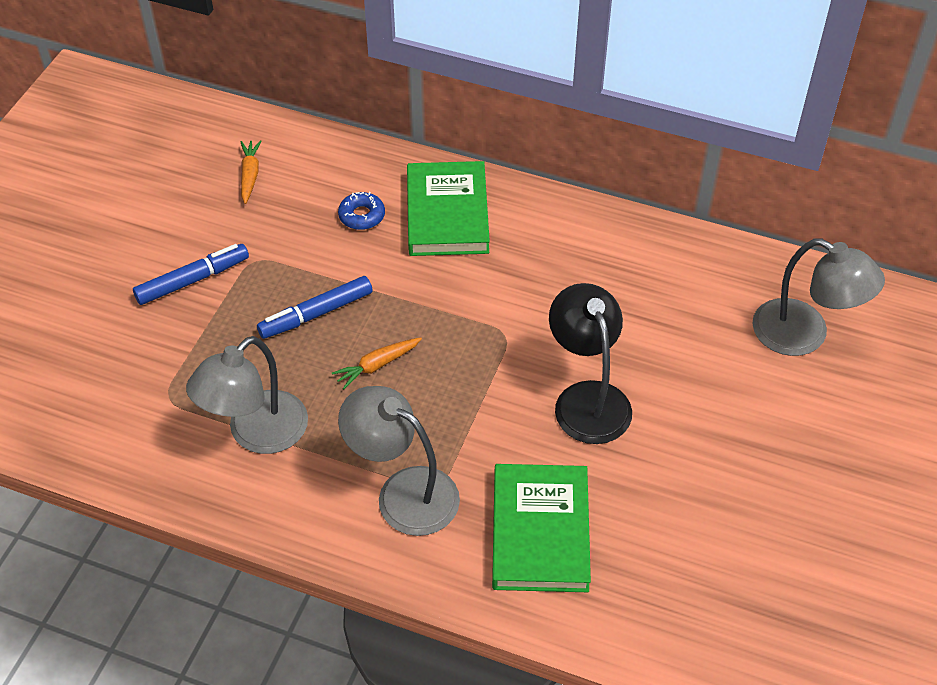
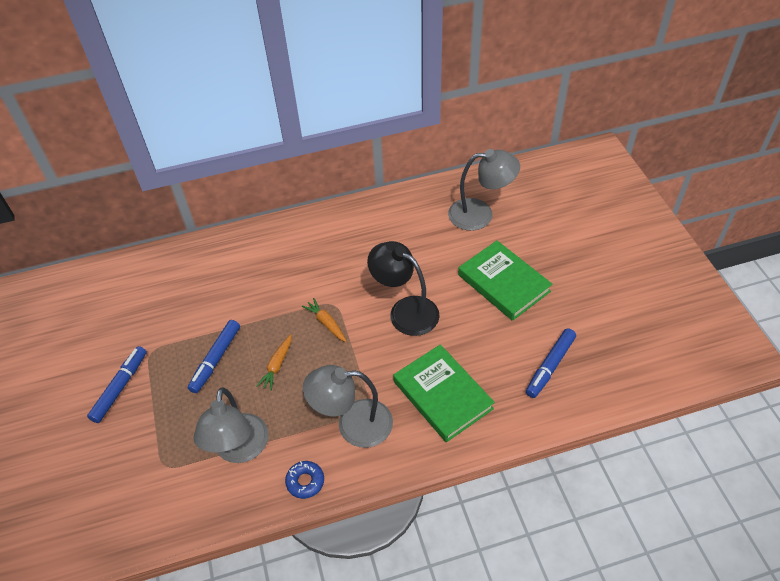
camera: 35 degrees left, 0 degrees up
orange carrot [240,140,262,204] -> orange carrot moved to [302,298,347,342]
blue donut [338,192,385,230] -> blue donut moved to [285,461,324,499]
green book [407,161,490,256] -> green book moved to [458,240,552,321]
none -> blue marker [526,328,576,398]

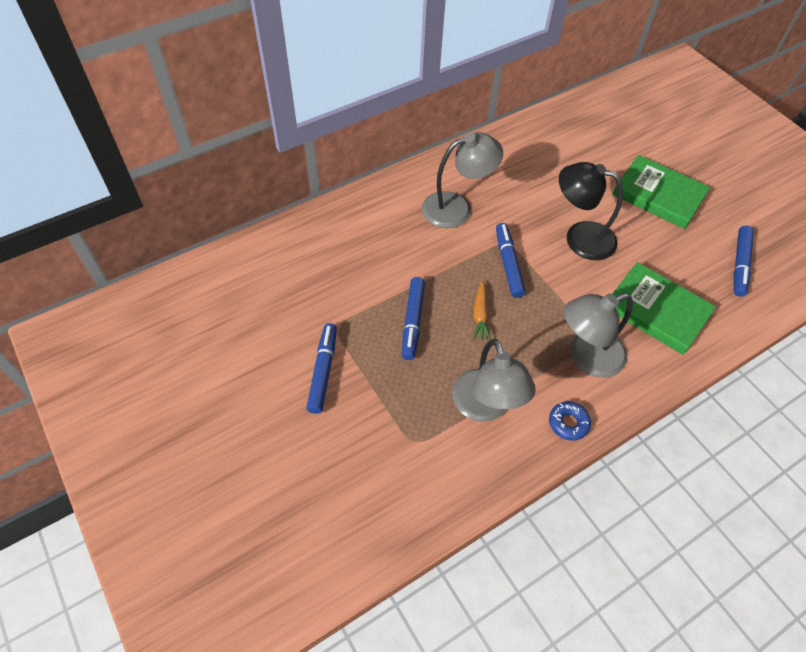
camera: 20 degrees left, 5 degrees up
orange carrot [302,298,347,342] -> blue marker [496,223,526,298]
grey lamp [448,149,520,231] -> grey lamp moved to [422,132,503,228]

